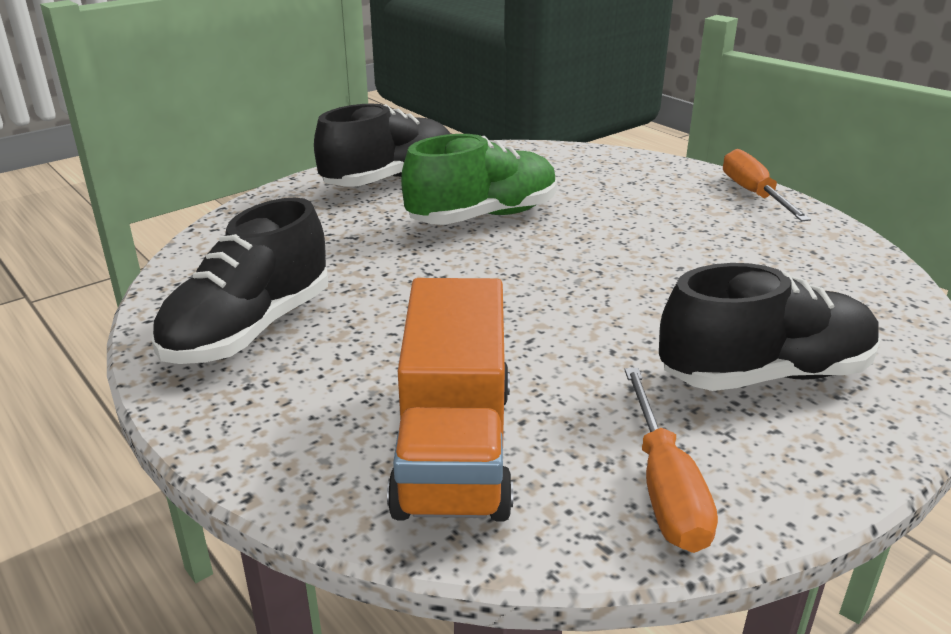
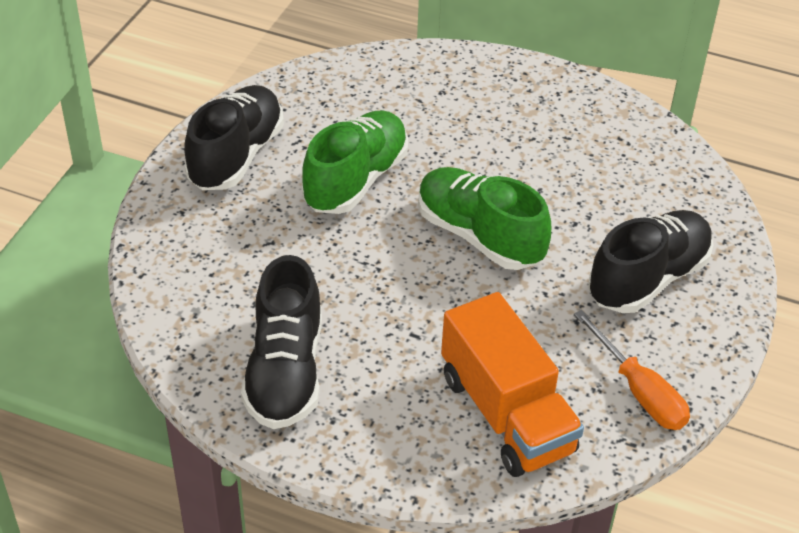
camera: 30 degrees left, 15 degrees up
orange screwdriver [723,149,811,221] -> none
none -> green shoe [418,167,551,270]

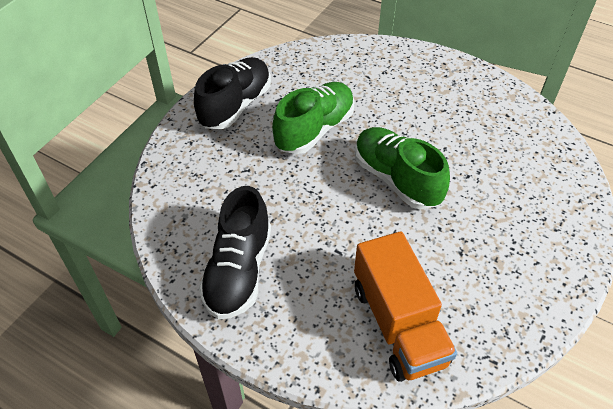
camera: 10 degrees right, 5 degrees up
orange screwdriver [574,310,690,430] -> none
black shoe [588,210,713,313] -> none

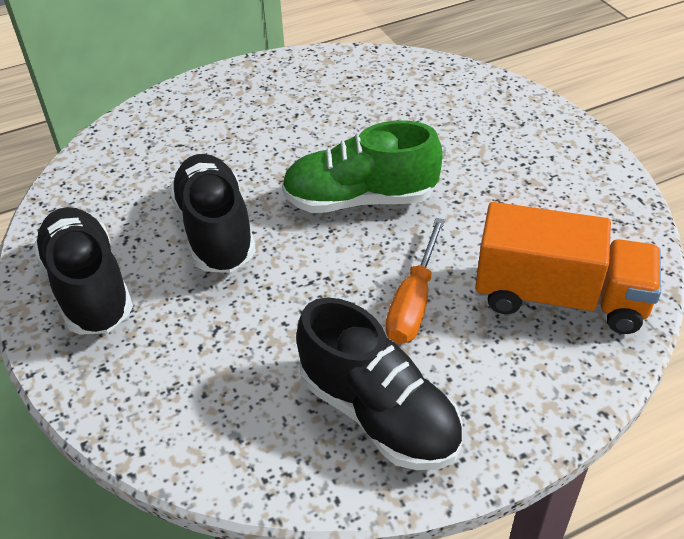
camera: 55 degrees left, 5 degrees down
green shoe [272,82,355,154] -> black shoe [169,154,256,273]
none -> orange screwdriver [385,218,445,344]

